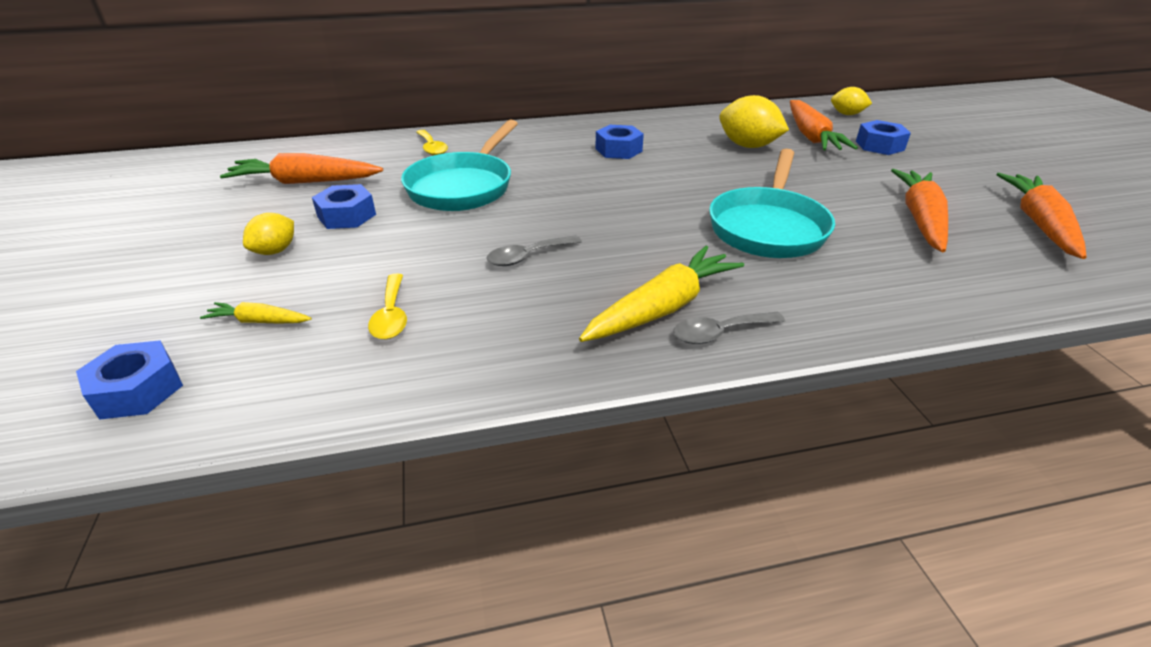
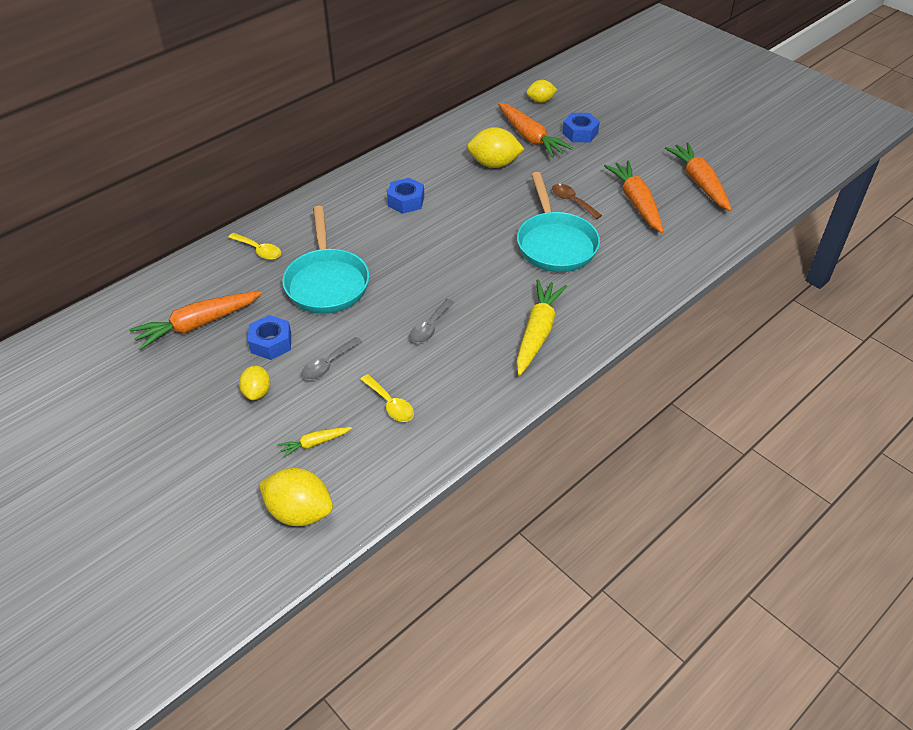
camera: 30 degrees left, 10 degrees up
blue nut [76,340,183,420] -> yellow lemon [259,468,333,526]
grey spoon [673,312,785,344] -> grey spoon moved to [302,337,362,380]
none -> brown spoon [552,184,602,219]

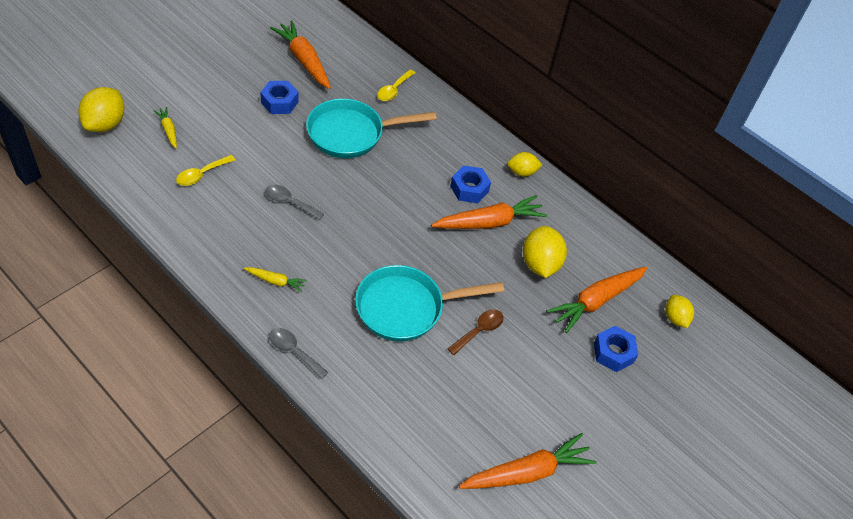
camera: 80 degrees right, 5 degrees up
yellow lemon [239,365,270,400] -> yellow lemon moved to [508,152,542,177]
grey spoon [302,337,362,380] -> grey spoon moved to [269,328,329,379]
yellow carrot [516,279,567,376] -> yellow carrot [244,267,307,292], size x0.50
orange carrot [604,160,664,233] -> orange carrot moved to [431,195,547,229]

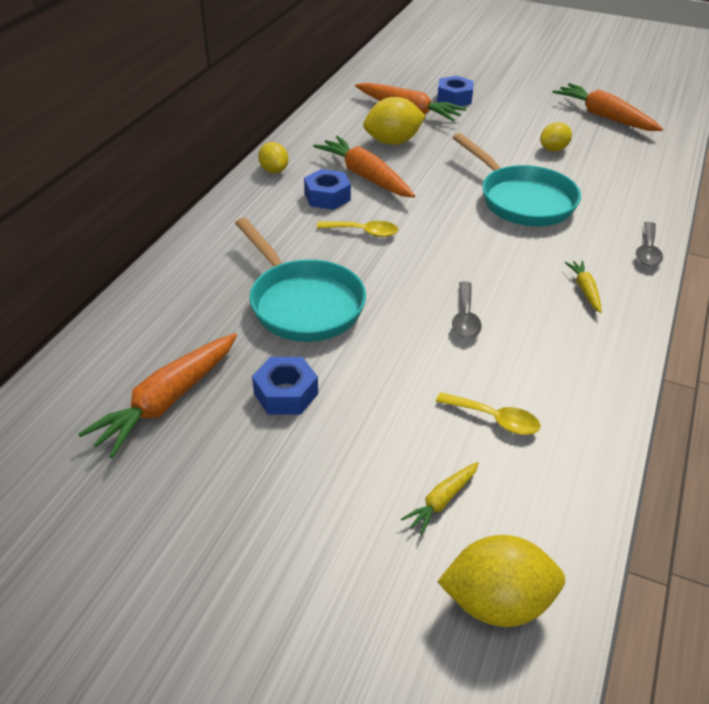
camera: 105 degrees left, 10 degrees down
yellow spoon [377,69,415,101] -> yellow spoon moved to [317,221,398,237]
brown spoon [447,309,504,355] -> none
yellow lemon [666,295,694,328] -> yellow lemon moved to [540,122,572,151]

